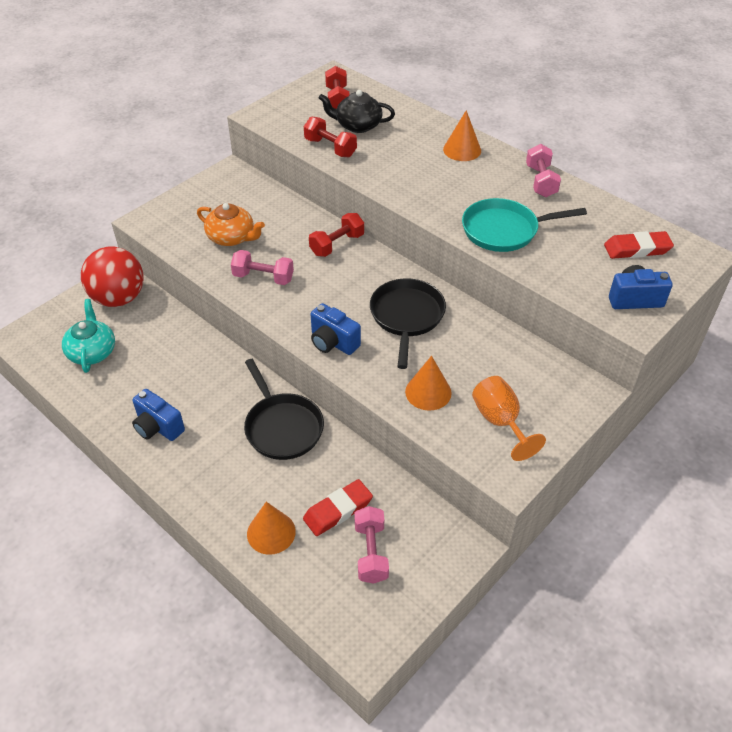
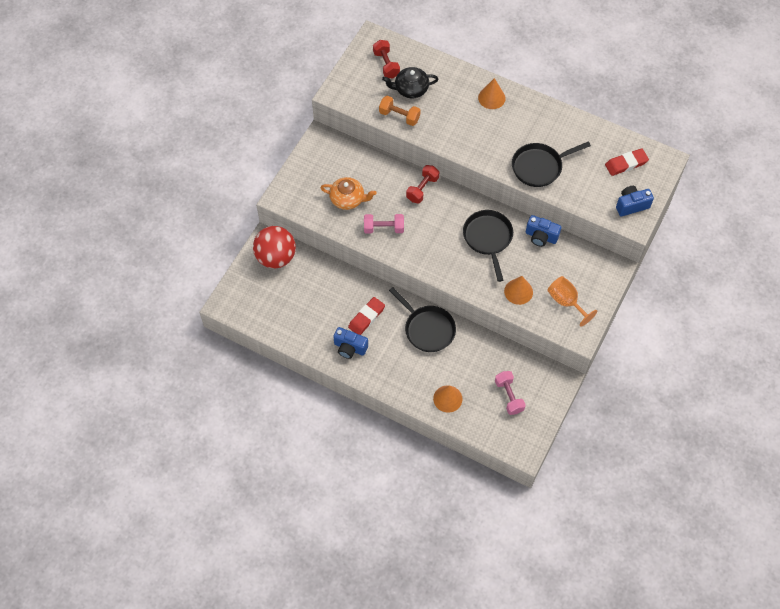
camera: 15 degrees left, 15 degrees up
turquoise teapot [62,299,115,373] -> none
red eraser [303,479,373,536] -> red eraser moved to [348,297,385,335]
red dumbbell [304,116,357,157] -> orange dumbbell [379,96,421,126]
blue camera [311,303,361,355] -> blue camera moved to [526,215,561,247]
turquoise pan [462,198,587,252] -> black pan [512,141,591,187]
pink dumbbell [526,144,561,197] -> none

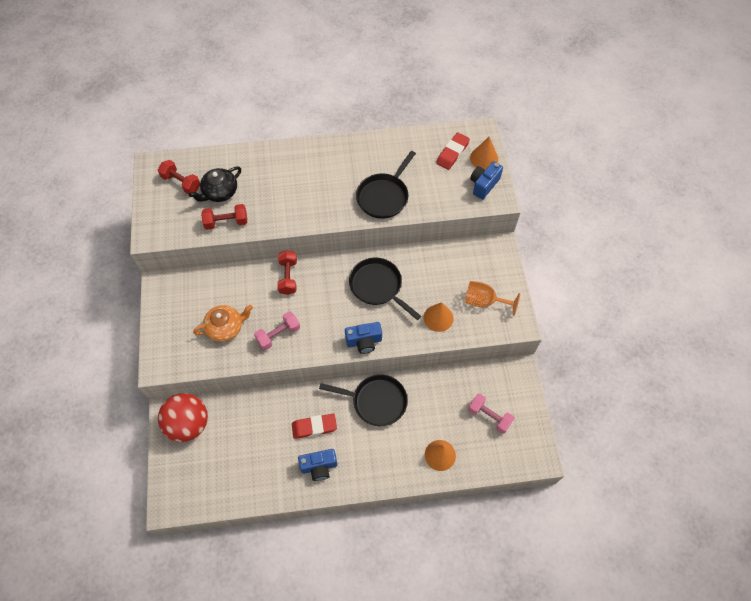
camera: 35 degrees left, 0 degrees up
red eraser [348,297,385,335] -> red eraser turned 75 degrees clockwise [292,414,337,439]
orange dumbbell [379,96,421,126] -> red dumbbell [201,204,247,230]
orange cone [478,78,506,109] -> orange cone moved to [470,137,498,170]
blue camera [526,215,561,247] -> blue camera moved to [345,322,382,354]

